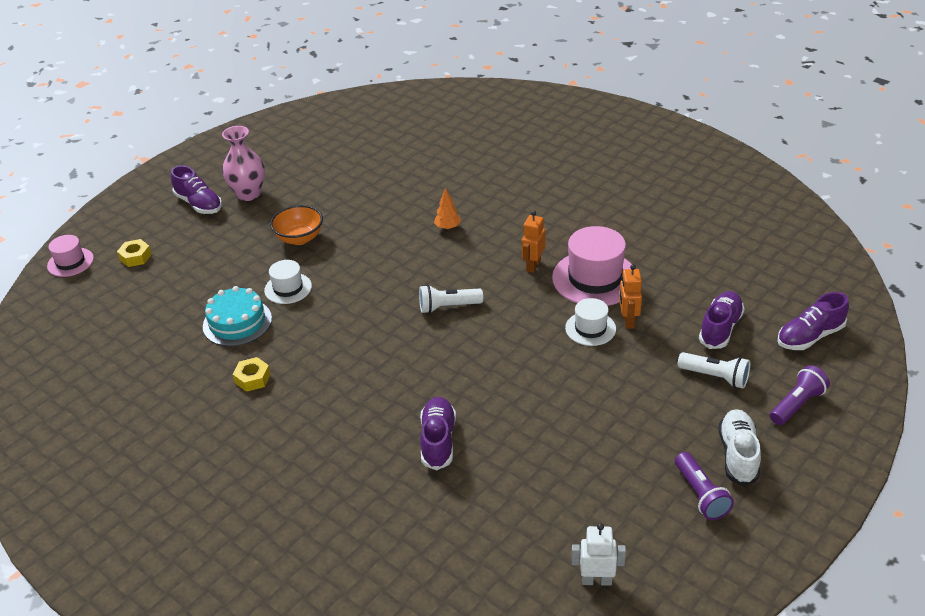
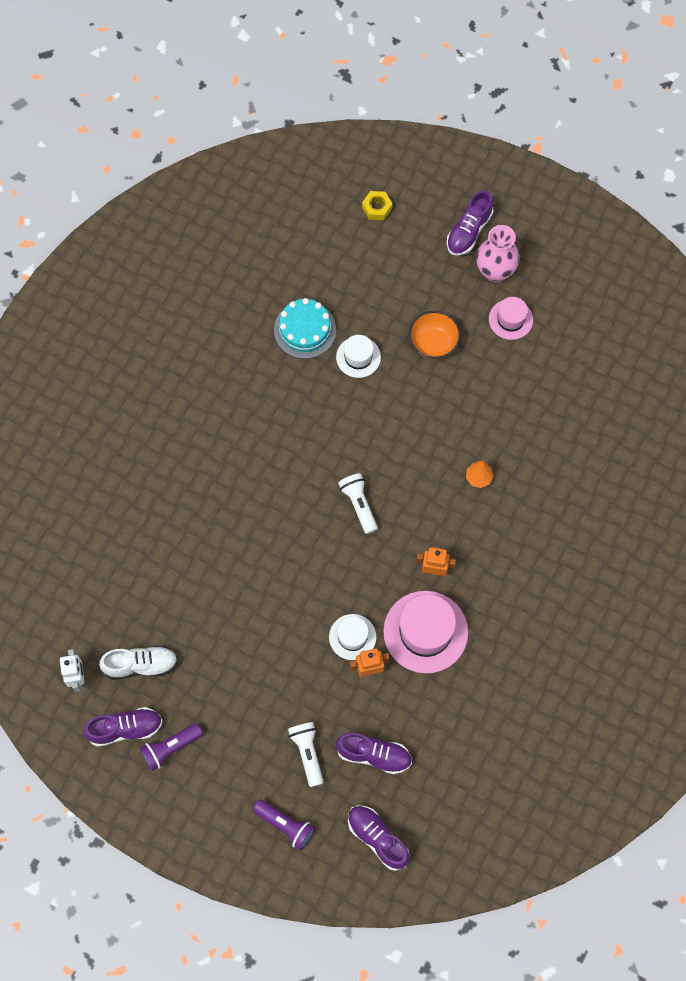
camera: 75 degrees right, 30 degrees up
pink hat [47,235,94,277] -> pink hat moved to [489,297,533,340]
yellow nut [233,357,271,392] -> none
purple shoe [420,397,456,470] -> purple shoe moved to [83,707,163,747]
white flashlight [678,352,750,389] -> white flashlight turned 150 degrees clockwise [288,722,324,787]
white shoe [718,409,761,486] -> white shoe moved to [99,645,178,680]

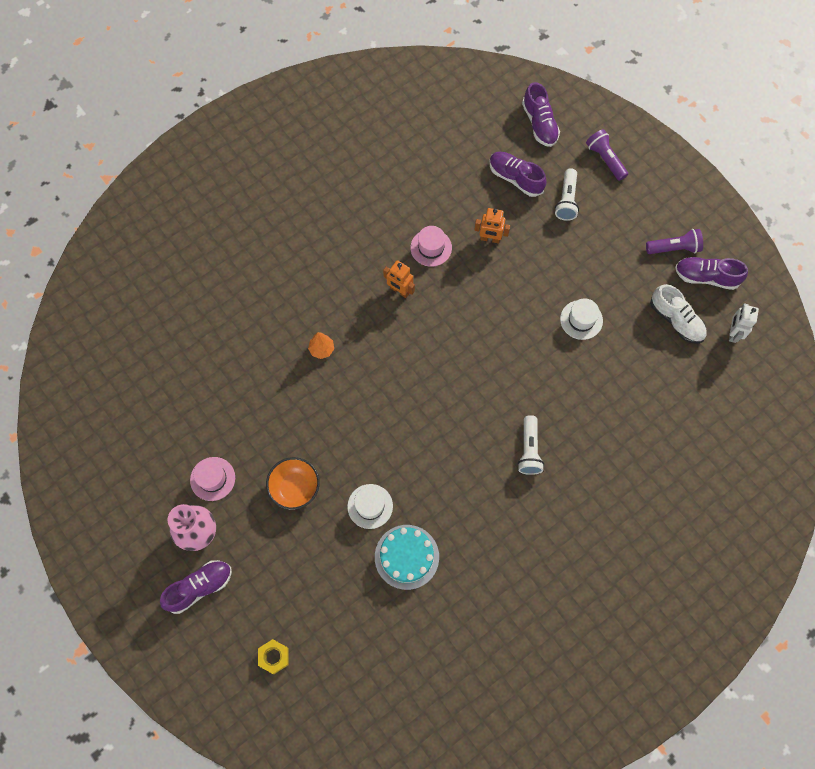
camera: 155 degrees left, 0 degrees up
white shoe [99,645,178,680] -> white shoe turned 150 degrees counterclockwise [650,284,707,344]
white hat [329,614,376,660] -> white hat moved to [560,298,603,340]
white flashlight [338,473,378,534] -> white flashlight moved to [517,415,544,475]
pink hat [383,591,468,674] -> pink hat [410,226,452,267], size x0.56

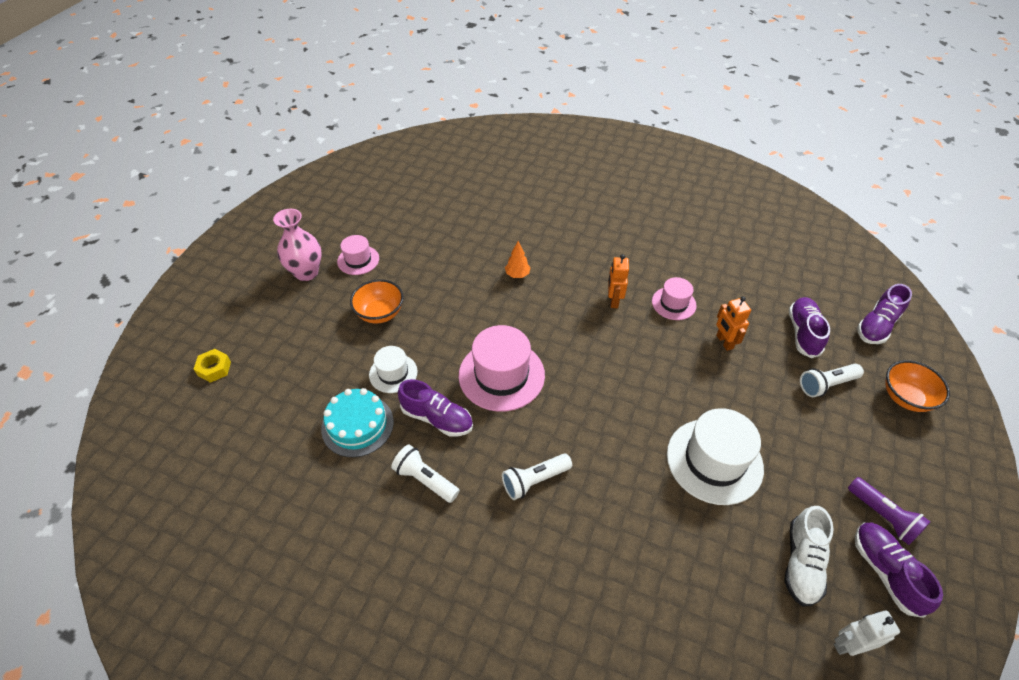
camera: 60 degrees right, 20 degrees down
purple shoe [160,560,232,614] -> purple shoe moved to [398,379,473,437]
white hat [560,298,603,340] -> white hat [667,408,764,505], size x1.79
purple flashlight [586,129,628,181] -> orange bowl [885,360,950,412]
none -> white flashlight [391,444,460,503]
none -> pink hat [459,325,545,412]

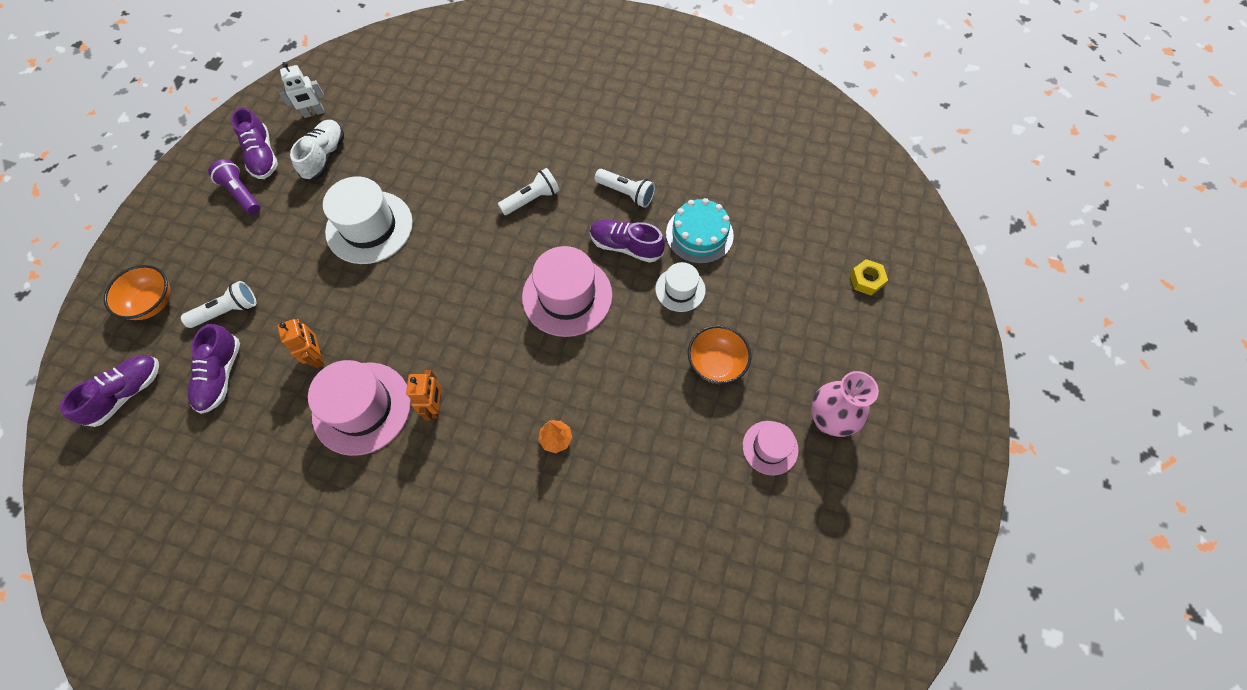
camera: 175 degrees right, 15 degrees up
pink hat [652,277,697,320] -> pink hat [308,360,411,456], size x1.79

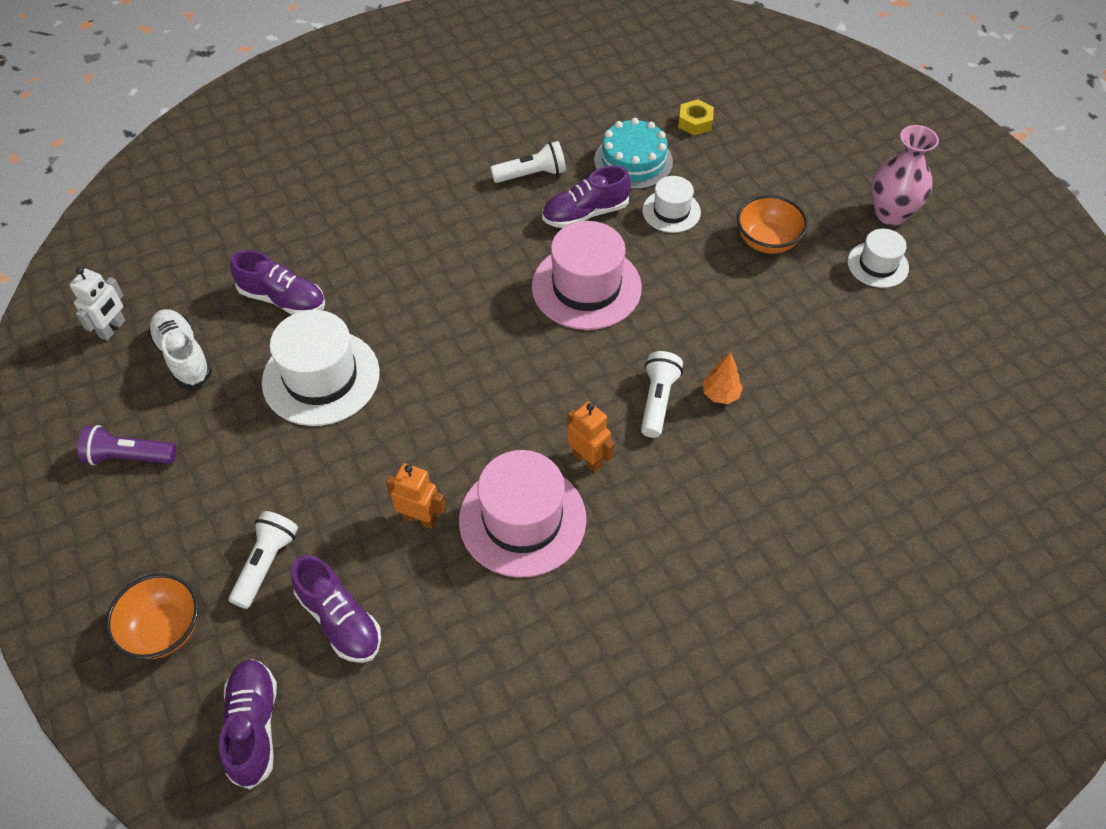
camera: 45 degrees left, 10 degrees down
purple shoe [231,108,278,179] -> purple shoe moved to [230,250,325,315]
white flashlight [498,168,560,215] -> white flashlight moved to [641,351,683,438]
pink hat [742,421,799,475] -> white hat [848,229,909,288]
yellow nut [850,259,888,295] -> yellow nut moved to [678,99,714,136]

